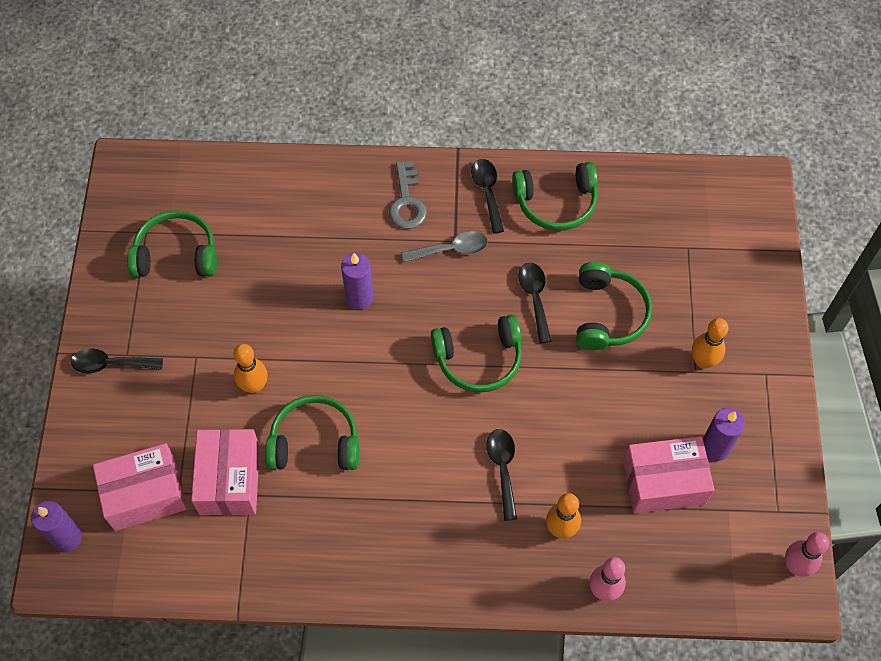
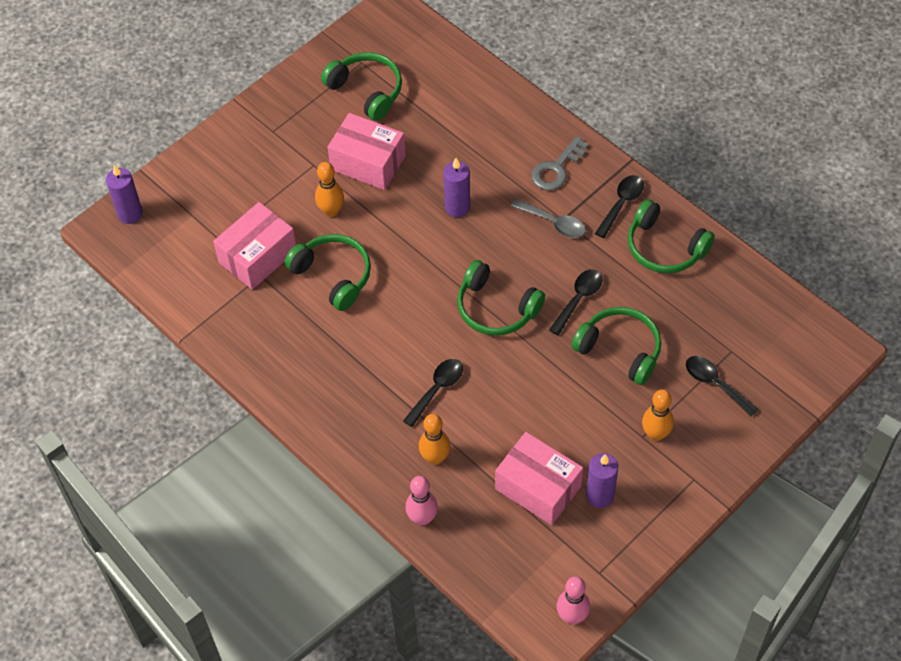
camera: 45 degrees right, 5 degrees down
black spoon [71,348,163,373] -> black spoon moved to [686,356,758,416]
pink box [93,443,187,531] -> pink box moved to [327,113,406,190]
green headphones [576,262,652,350] -> green headphones turned 105 degrees counterclockwise [571,307,661,385]

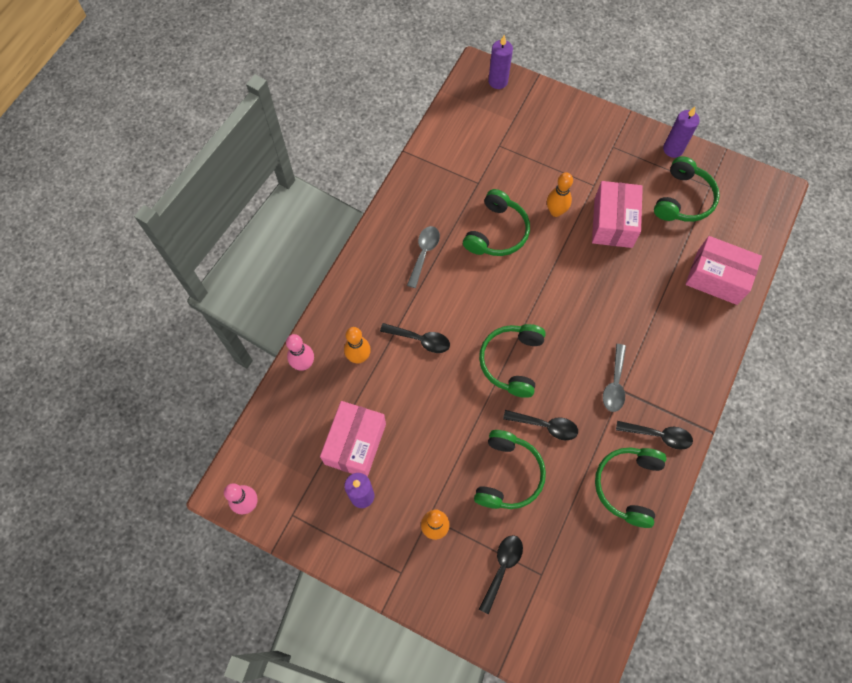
camera: 70 degrees right, 10 degrees up
pink box [213,202,296,289] -> pink box moved to [685,236,762,305]
purple candle [443,158,470,217] -> purple candle moved to [663,107,700,158]
grey key [531,136,589,190] -> none
none -> grey spoon [407,226,440,288]

